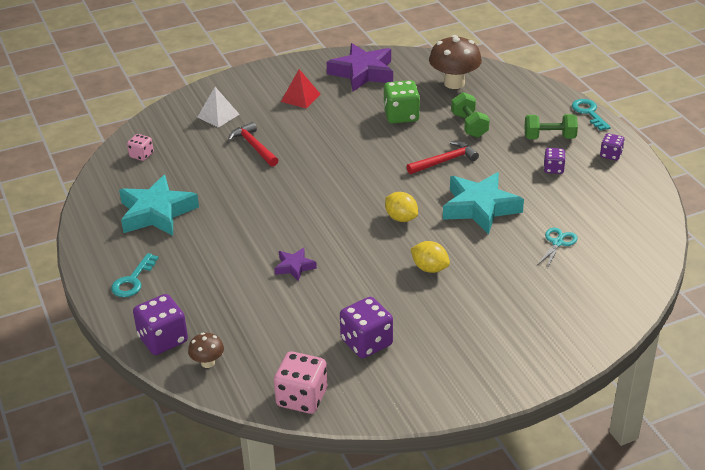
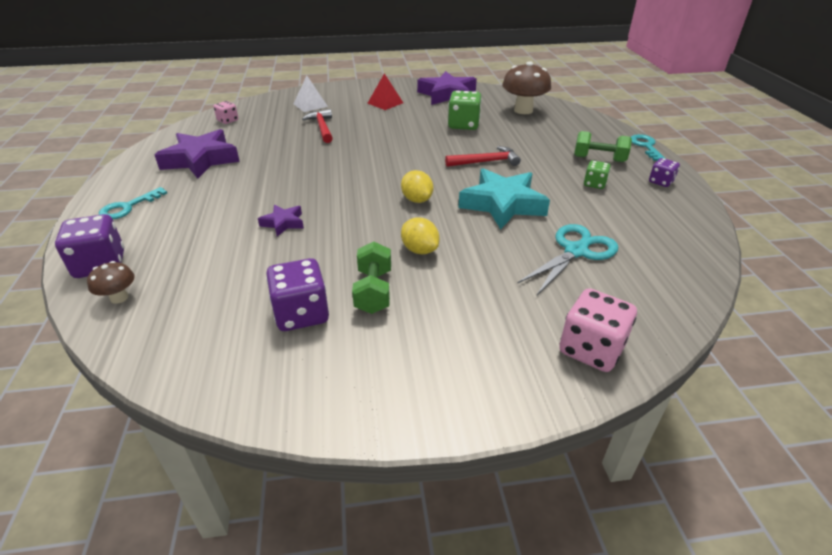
camera: 15 degrees right, 0 degrees up
turquoise star [119,175,199,236] -> purple star [155,129,240,179]
pink dice [274,351,328,414] -> pink dice moved to [559,288,637,372]
green dumbbell [451,92,490,138] -> green dumbbell moved to [352,241,391,314]
turquoise scissors [537,228,577,270] -> turquoise scissors [517,224,618,295], size x1.68
purple dice [544,148,566,174] -> green dice [584,160,611,189]

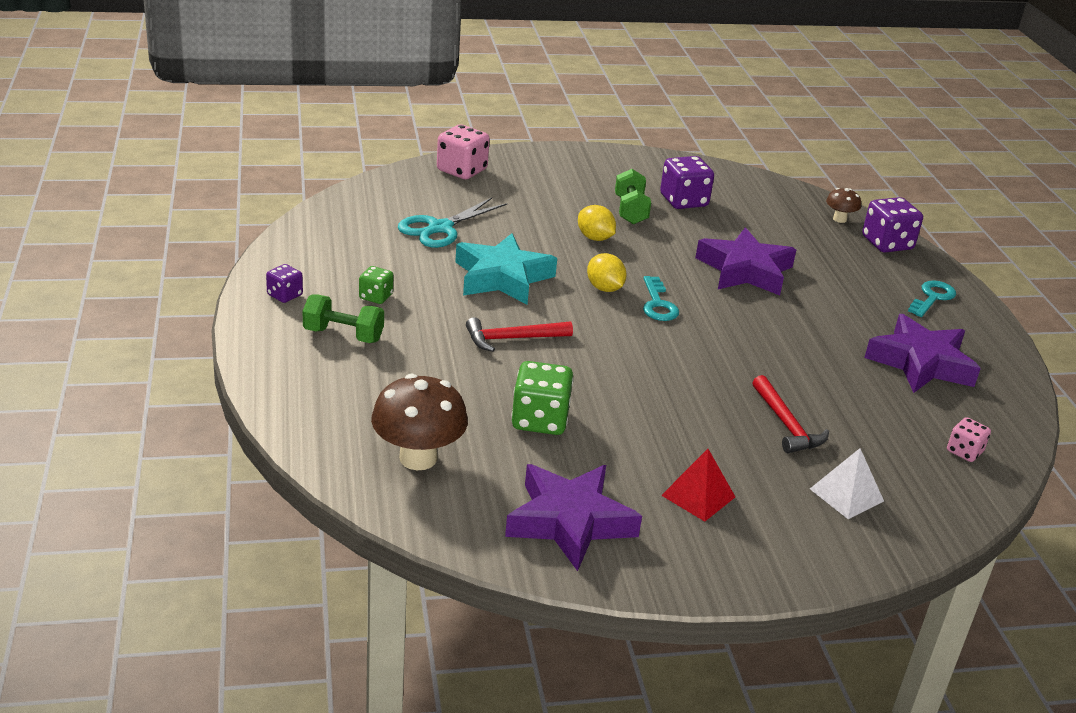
camera: 175 degrees right, 5 degrees down
purple star [258,205,304,236] -> purple star [695,227,796,295], size x2.03
turquoise key [631,134,666,161] -> turquoise key moved to [643,276,679,321]

